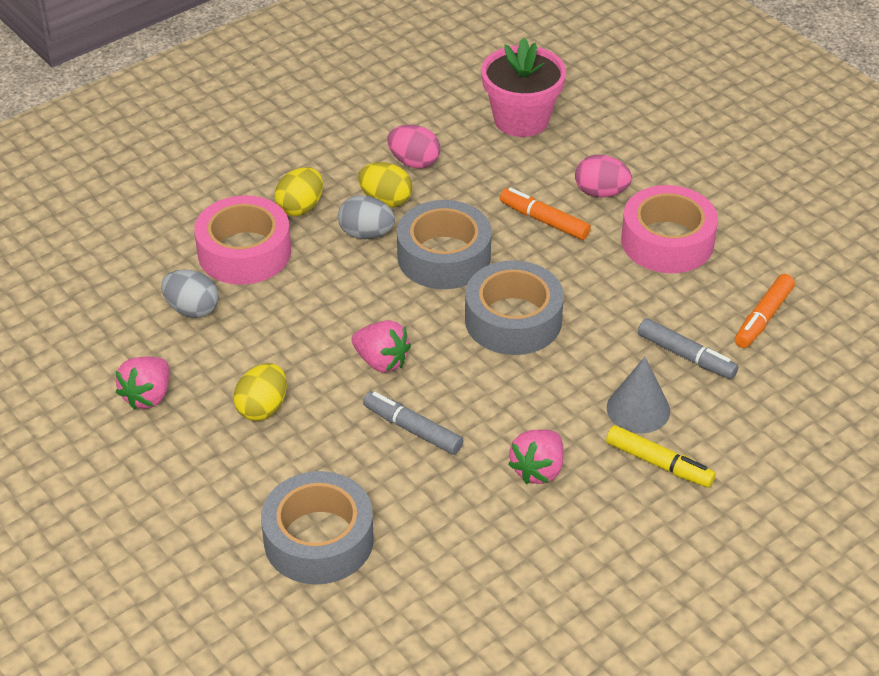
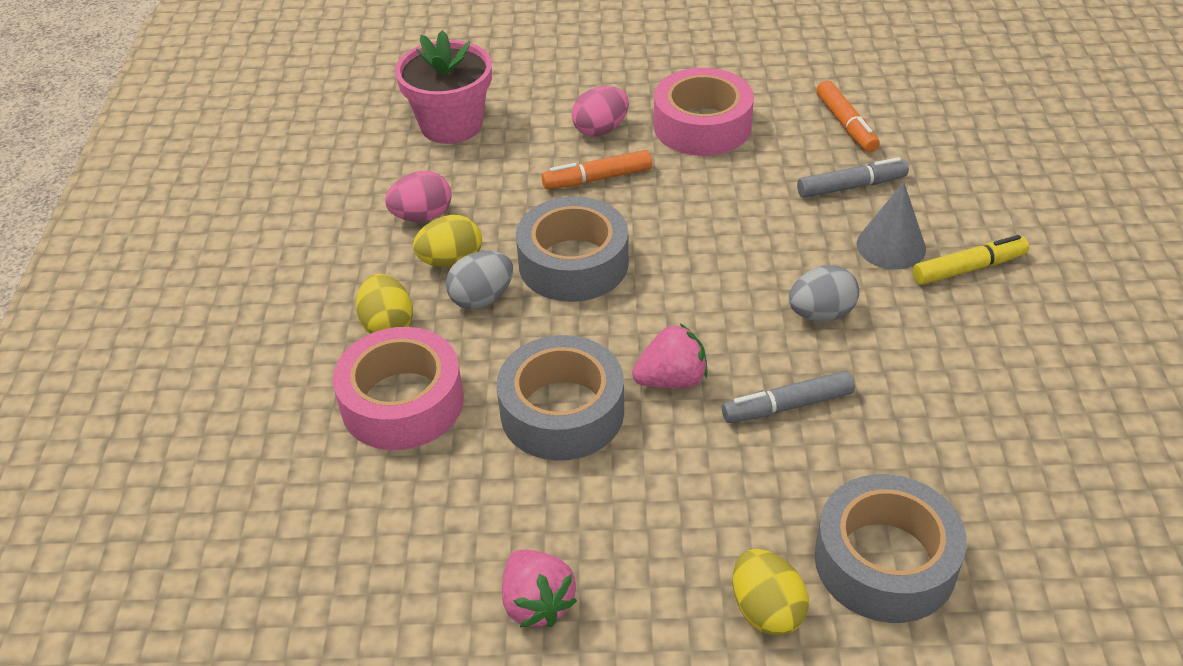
camera: 50 degrees left, 0 degrees up
grey egg [161,270,219,318] -> grey egg moved to [789,265,859,321]
yellow egg [234,363,287,421] -> yellow egg moved to [733,549,809,636]
grey tape [465,260,564,355] -> grey tape moved to [497,335,624,461]
pink strawberry [508,429,564,484] -> none

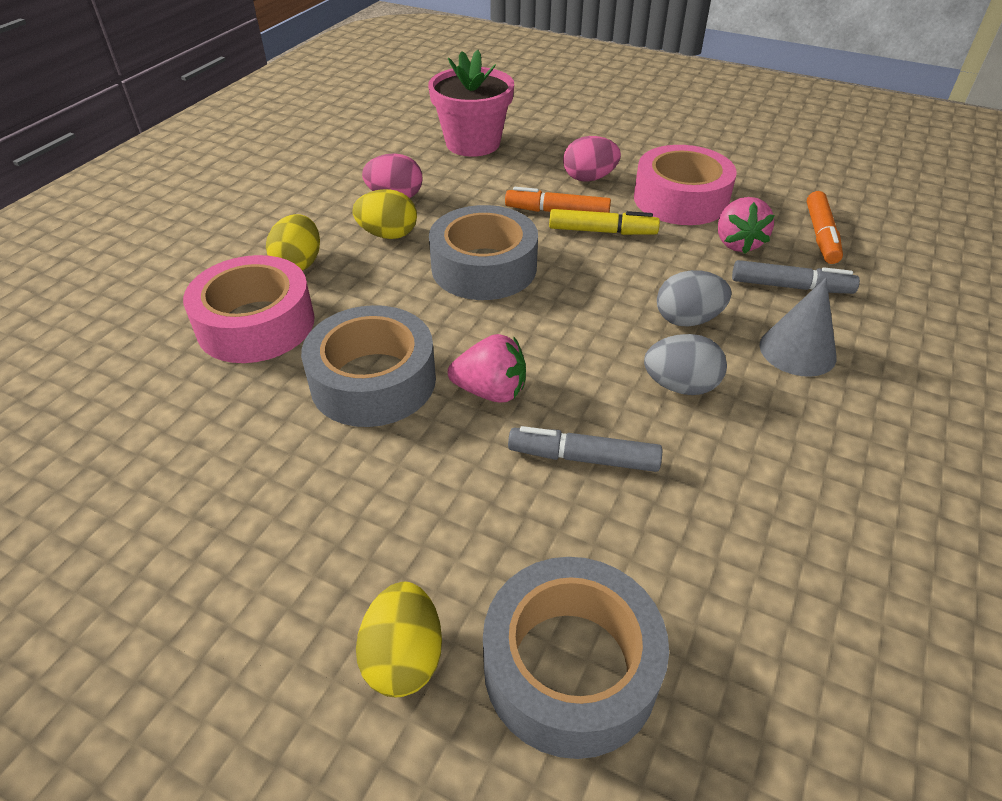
camera: 25 degrees right, 0 degrees up
grey egg [446,251,513,309] -> grey egg moved to [657,270,731,326]
pink strawberry [502,550,577,627] -> pink strawberry moved to [718,197,775,254]
yellow marker [913,235,1029,285] -> yellow marker moved to [549,209,660,235]

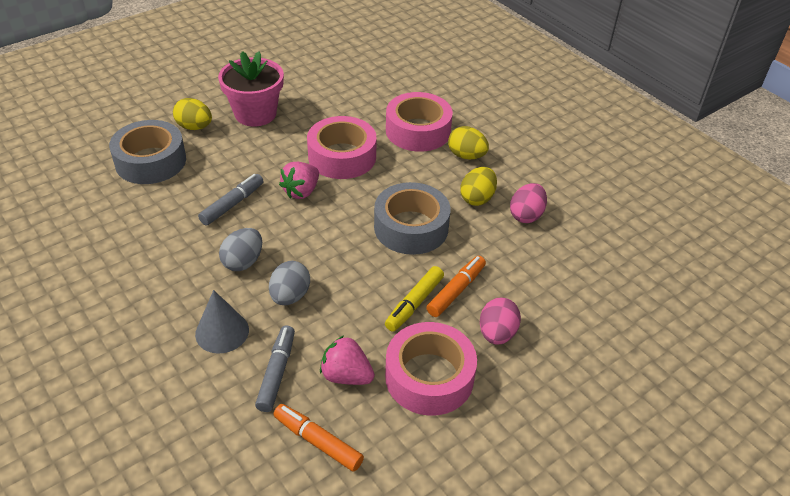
camera: 115 degrees right, 0 degrees up
grey tape [301,305,436,427] -> pink tape [307,116,377,179]
pink flower pot [428,50,514,157] -> pink flower pot moved to [218,51,284,126]
grey marker [732,260,860,294] -> grey marker turned 150 degrees clockwise [255,326,295,412]

